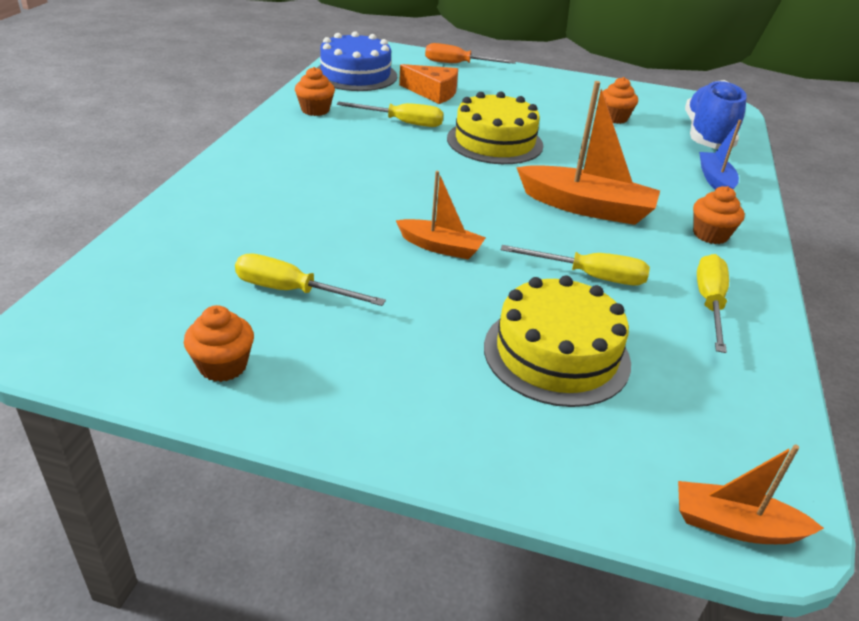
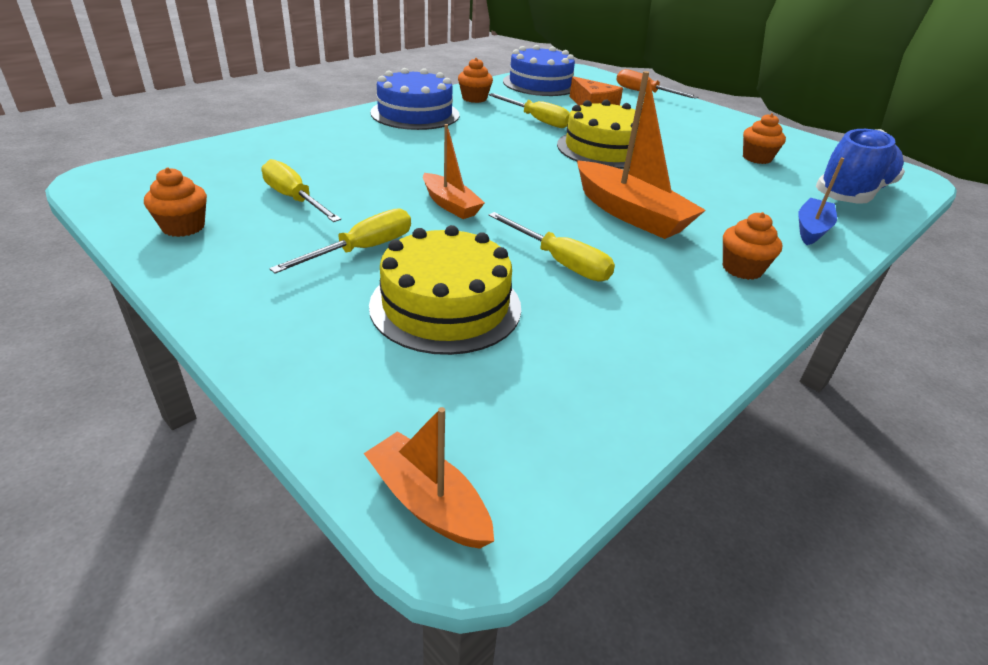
camera: 30 degrees right, 0 degrees up
yellow screwdriver [697,254,729,353] -> yellow screwdriver moved to [269,208,411,274]
none -> blue cake [370,68,459,130]

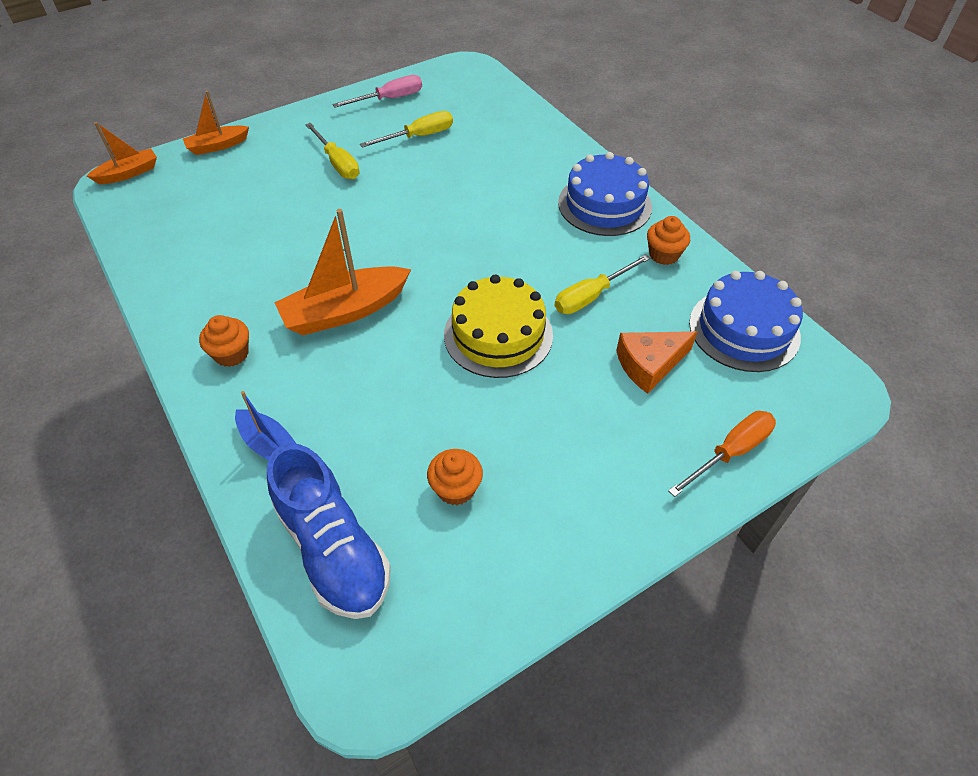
camera: 105 degrees right, 15 degrees up
orange cupcake [144,167,207,237] -> pink screwdriver [333,75,422,108]
yellow cake [369,225,521,355] -> none
orange boat [423,124,485,219] -> orange boat moved to [183,91,249,155]
yellow screwdriver [489,212,615,282] -> none

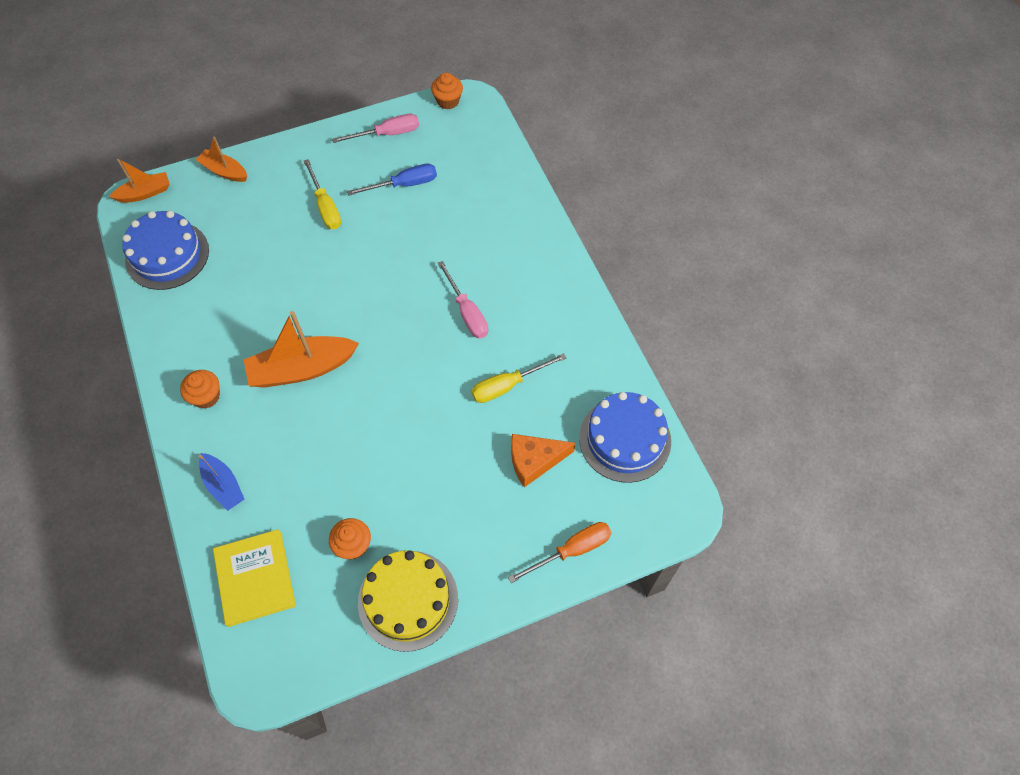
camera: 10 degrees right, 10 degrees up
orange boat [183,91,249,155] -> orange boat turned 45 degrees clockwise [196,136,247,182]
blue shoe [267,444,391,619] -> yellow book [213,529,296,627]
yellow screwdriver [360,111,453,148] -> blue screwdriver [347,164,437,196]
yellow cake [444,275,553,378] -> yellow cake moved to [358,550,458,652]
blue cake [558,152,652,236] -> blue cake moved to [122,211,209,290]
orange cupcake [647,216,690,265] -> orange cupcake moved to [431,72,463,109]
none -> pink screwdriver [438,261,488,339]

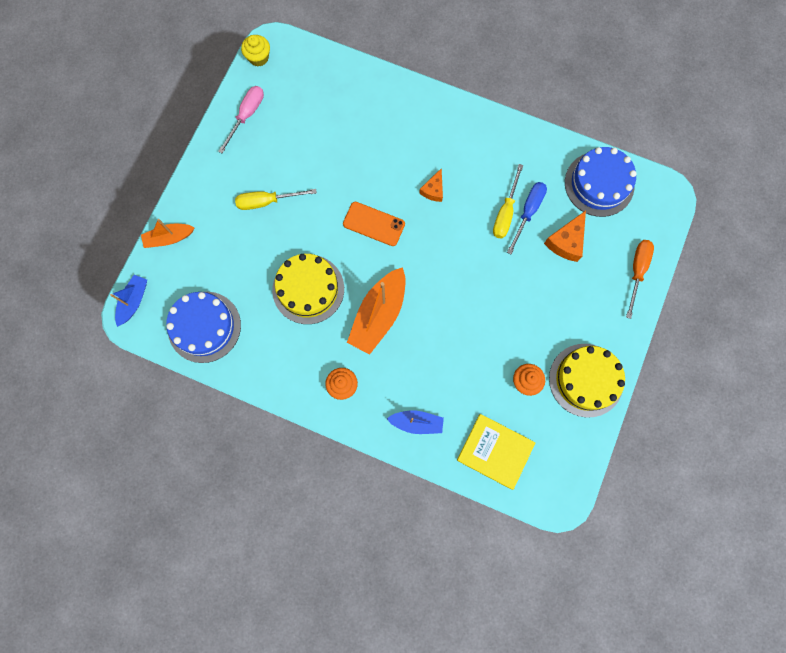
camera: 45 degrees left, 15 degrees up
orange boat [109,159,170,203] -> blue boat [110,275,147,327]
yellow screwdriver [304,159,341,229] -> yellow screwdriver turned 150 degrees clockwise [235,189,317,210]
blue screwdriver [347,164,437,196] -> blue screwdriver moved to [507,182,547,254]
orange cupcake [431,72,463,109] -> yellow cupcake [241,35,270,66]
pink screwdriver [438,261,488,339] -> orange cheese [419,168,443,202]
none -> yellow cake [272,254,344,324]
none -> orange phone [343,202,405,246]

